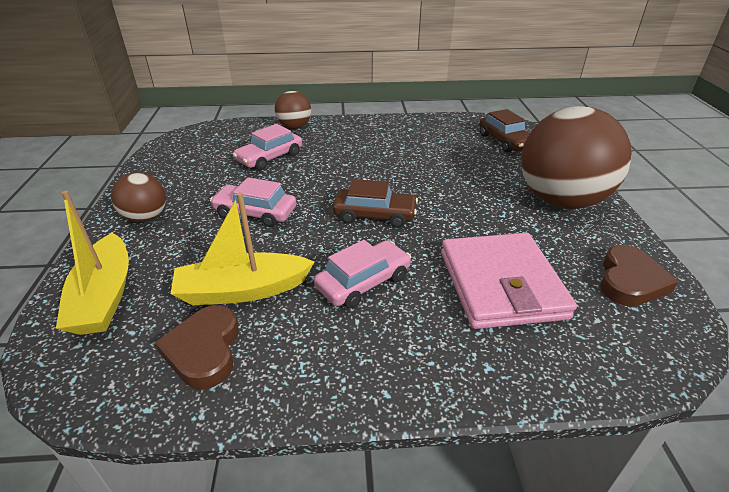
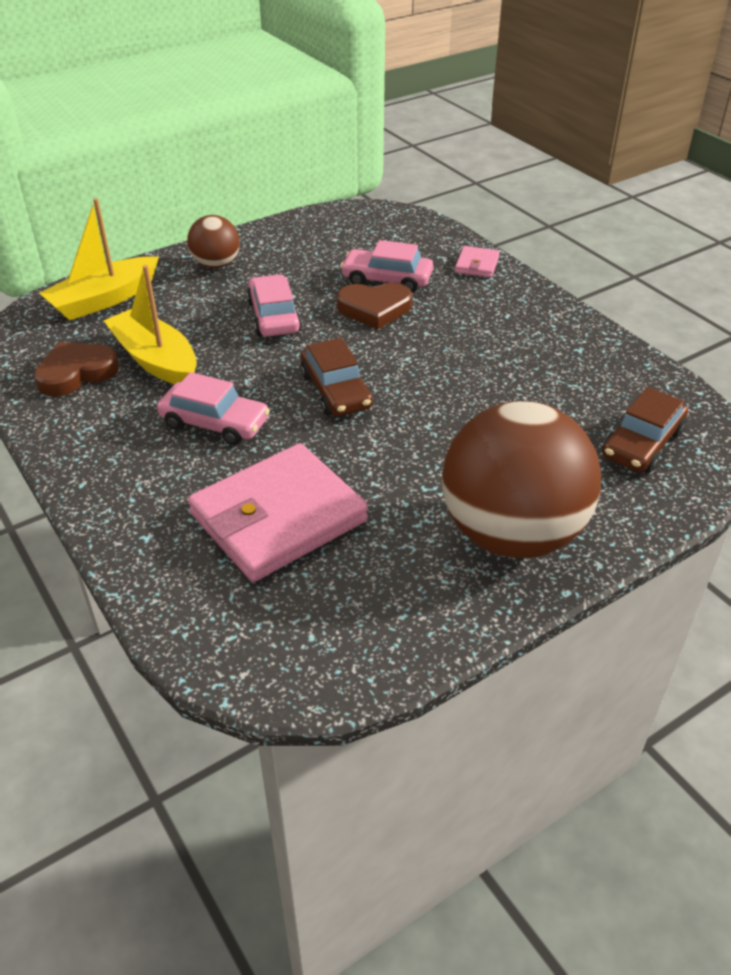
camera: 60 degrees right, 5 degrees up
brown ball [275,91,311,129] -> pink wallet [455,246,500,278]
brown heart [600,245,678,306] -> brown heart moved to [337,283,412,329]

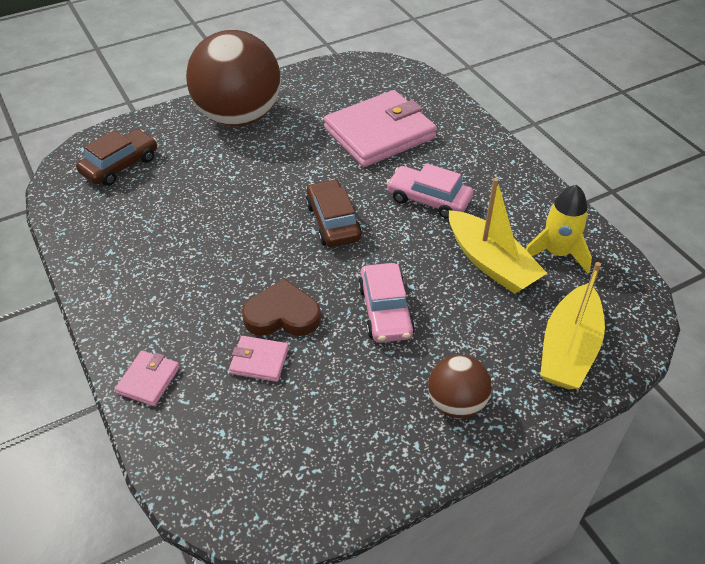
camera: 175 degrees left, 5 degrees up
brown heart [34,342,119,396] -> yellow rocket [525,185,592,274]
yellow boat [39,198,159,320] -> yellow boat turned 150 degrees clockwise [540,262,605,389]
pink car [340,240,433,293] -> pink wallet [229,336,289,382]

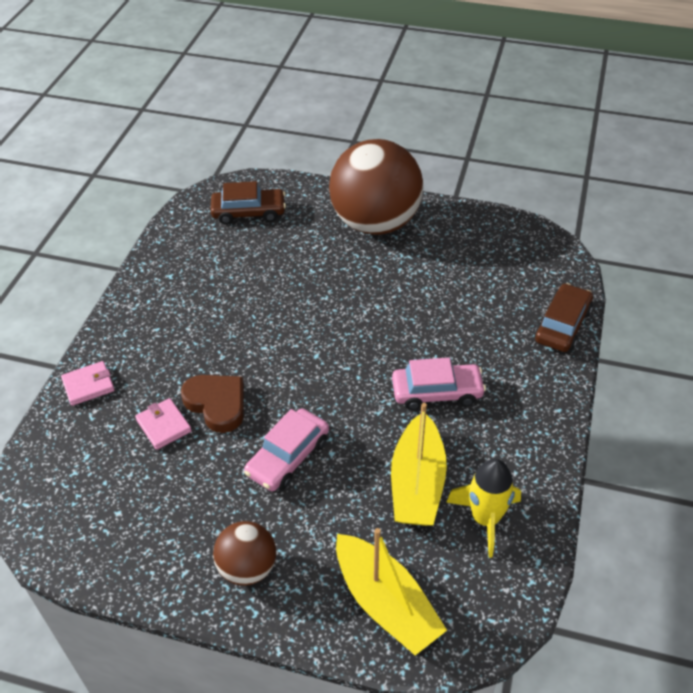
camera: 45 degrees right, 0 degrees up
brown car [306,179,362,247] -> brown car moved to [534,283,593,352]
pink wallet [324,90,437,167] -> none
pink car [386,163,473,219] -> pink car turned 105 degrees clockwise [392,358,486,410]
yellow boat [540,262,605,389] -> yellow boat turned 105 degrees counterclockwise [336,528,447,655]

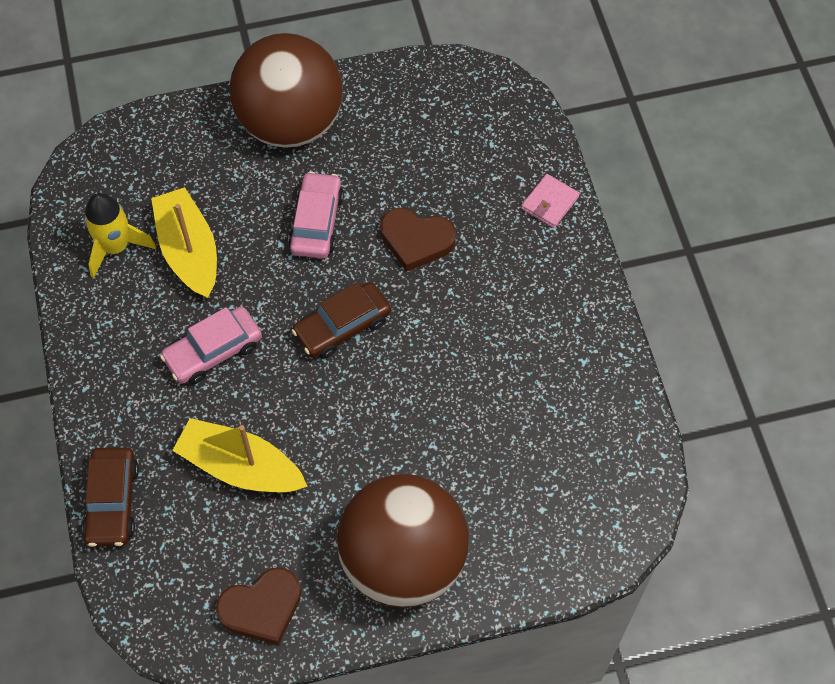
camera: 150 degrees right, 15 degrees up
pink wallet [135,398,192,450] -> none
brown car [210,181,286,224] -> brown car moved to [292,282,391,359]
brown ball [213,521,276,586] -> brown ball [230,33,343,148], size x2.05
yellow boat [336,528,447,655] -> yellow boat moved to [172,418,308,493]
none -> brown heart [216,567,301,645]

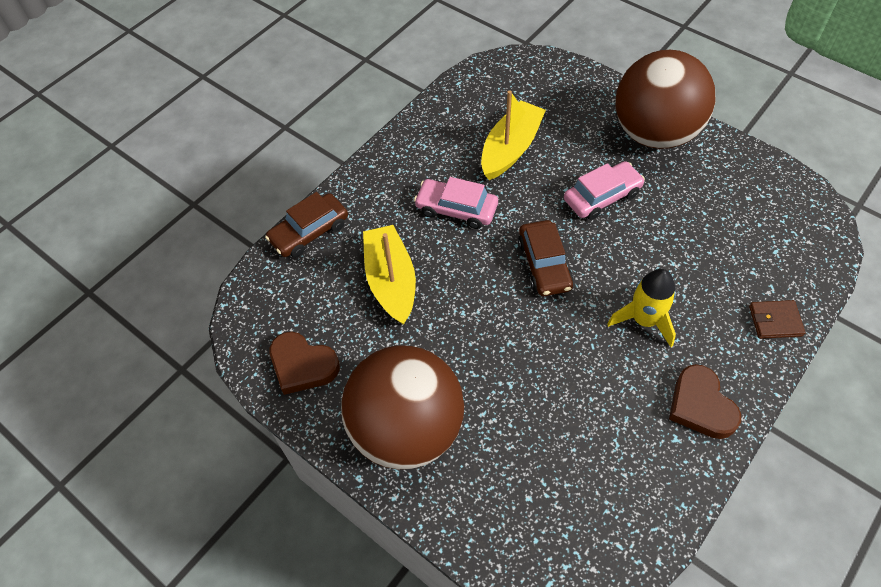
camera: 55 degrees right, 5 degrees down
yellow rocket [84,193,156,278] -> yellow rocket moved to [607,269,676,347]
brown car [292,282,391,359] -> brown car turned 120 degrees counterclockwise [518,220,573,296]
brown heart [380,208,456,272] -> brown heart moved to [669,364,741,439]
pink wallet [521,174,580,228] -> brown wallet [749,300,806,339]

